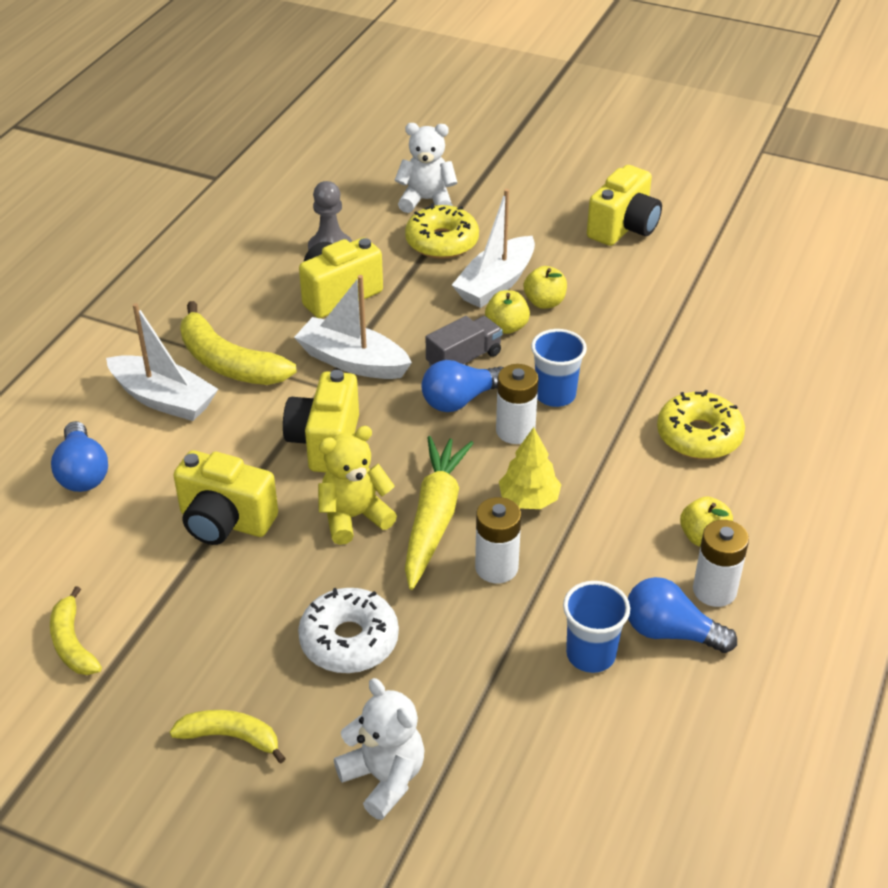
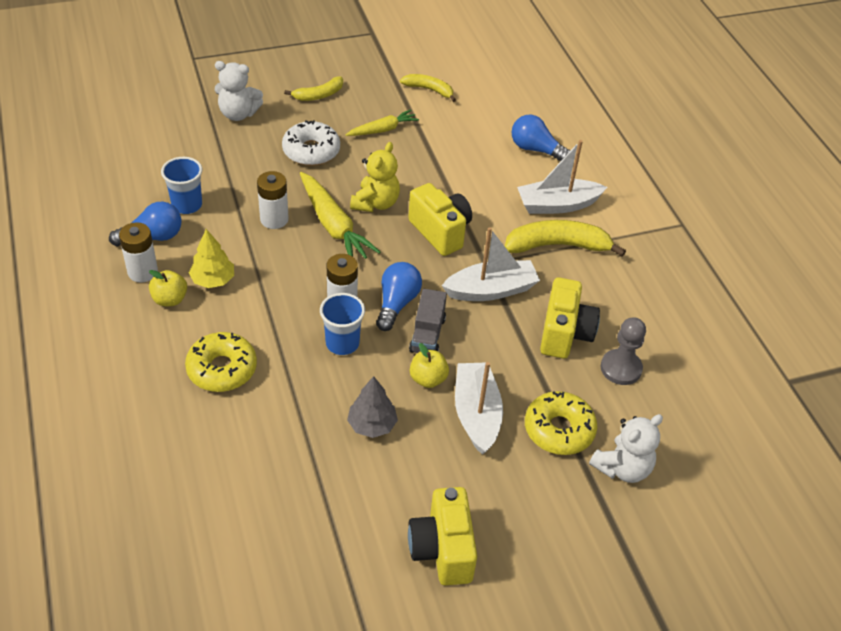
camera: 135 degrees right, 5 degrees up
yellow camera [173,450,278,545] -> none
yellow tree [499,427,562,509] -> yellow tree moved to [189,229,234,288]
yellow apple [524,266,567,309] -> none
none -> yellow carrot [346,110,419,136]
none -> grey tree [347,376,398,438]

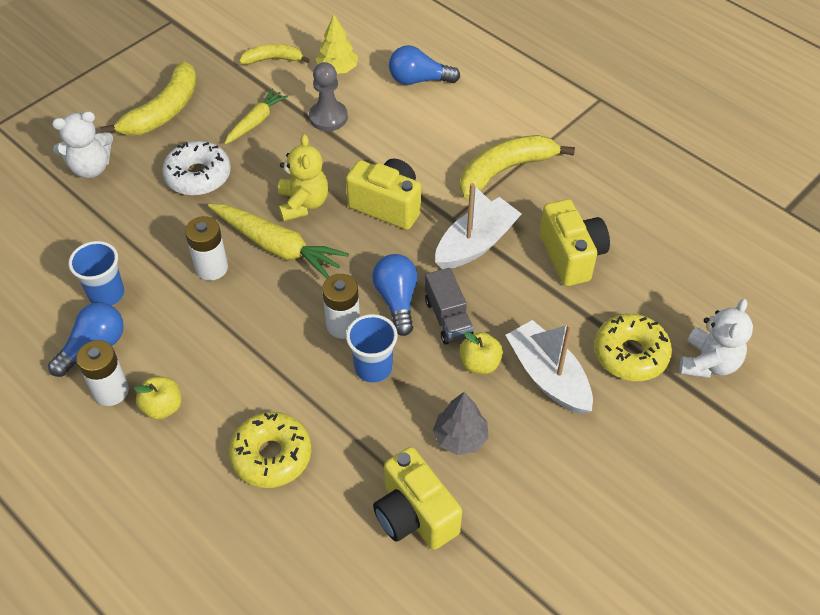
camera: 25 degrees left, 5 degrees up
yellow tree [189,229,234,288] -> yellow tree moved to [316,15,358,74]
yellow banana [284,76,343,101] -> yellow banana [100,61,197,136], size x1.69
yellow camera [408,487,477,586] -> yellow camera moved to [373,447,462,550]
white boat [517,140,607,214] -> none
grey pawn [601,317,646,385] -> grey pawn moved to [309,62,348,131]

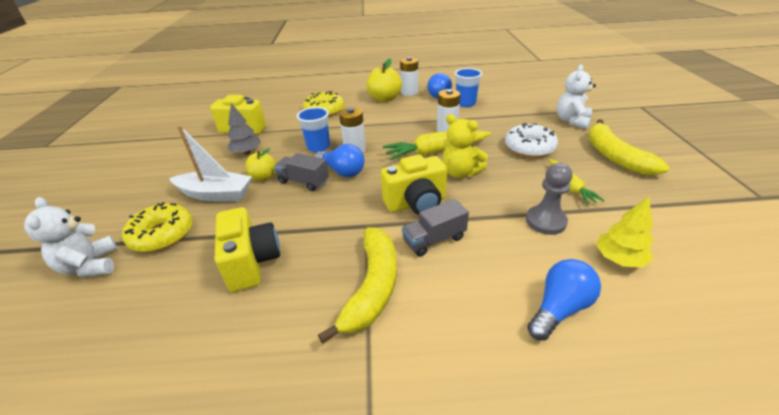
camera: 135 degrees right, 15 degrees down
yellow apple [134,377,181,420] -> yellow apple [367,59,402,102], size x1.59
yellow banana [239,44,310,65] -> none
white boat [435,183,522,269] -> none
yellow camera [539,199,610,286] -> yellow camera turned 135 degrees counterclockwise [215,207,280,292]
none -> grey truck [402,199,469,257]

